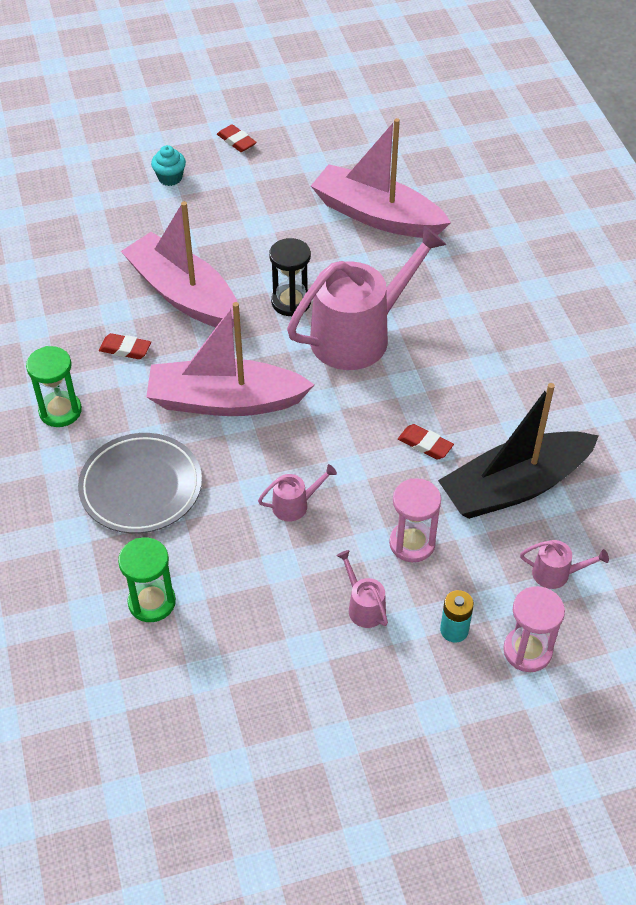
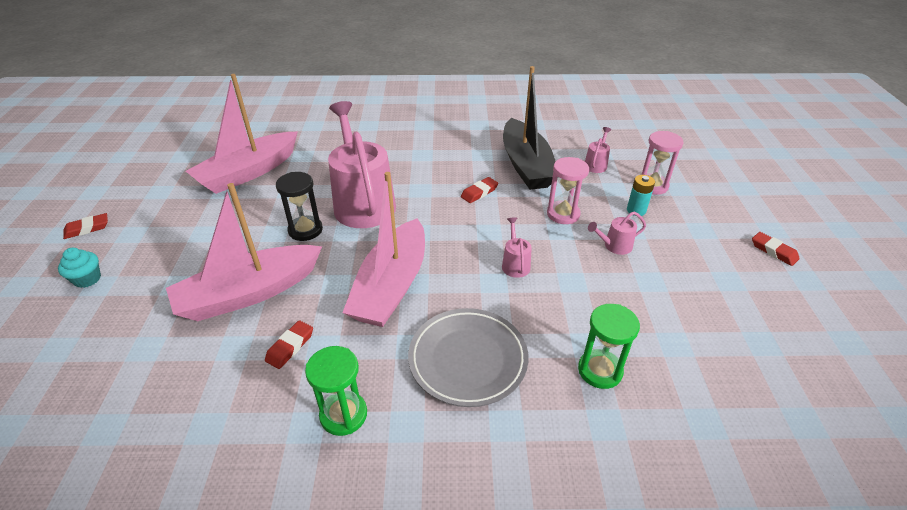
camera: 75 degrees left, 10 degrees down
none -> red eraser [752,232,800,266]

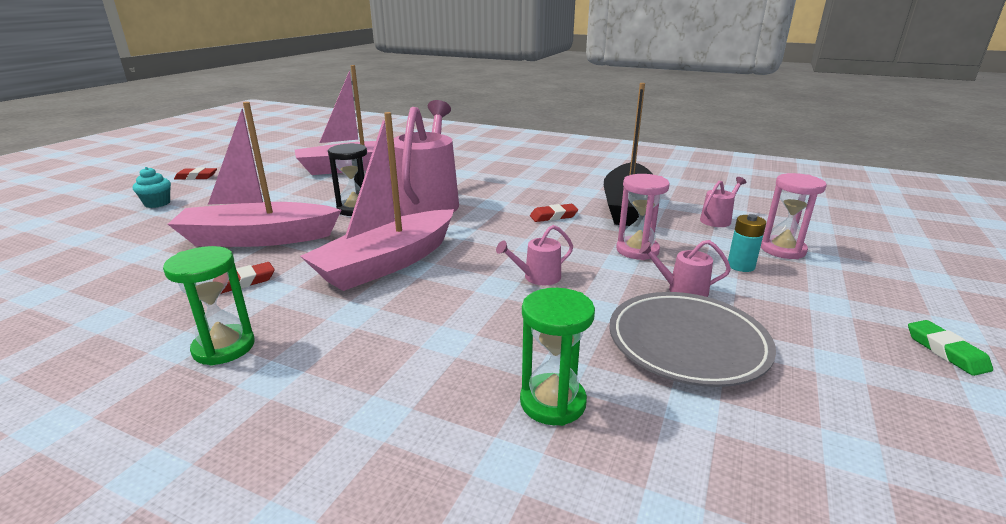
camera: 25 degrees right, 15 degrees down
grey plate [408,308,528,407] -> grey plate moved to [609,292,776,387]
pink watering can [502,217,532,278] -> pink watering can turned 135 degrees counterclockwise [496,225,573,285]
red eraser [752,232,800,266] -> green eraser [908,320,993,376]

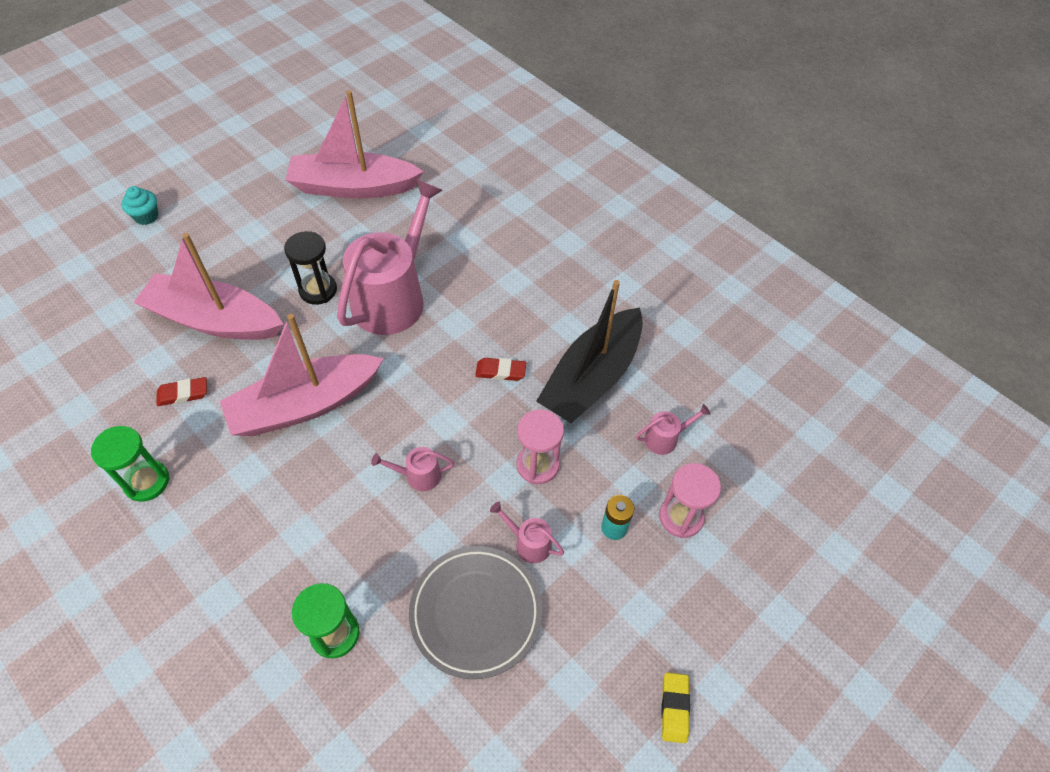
camera: 20 degrees right, 30 degrees up
red eraser [174,168,217,180] -> none
green eraser [908,320,993,376] -> yellow eraser [661,672,690,743]

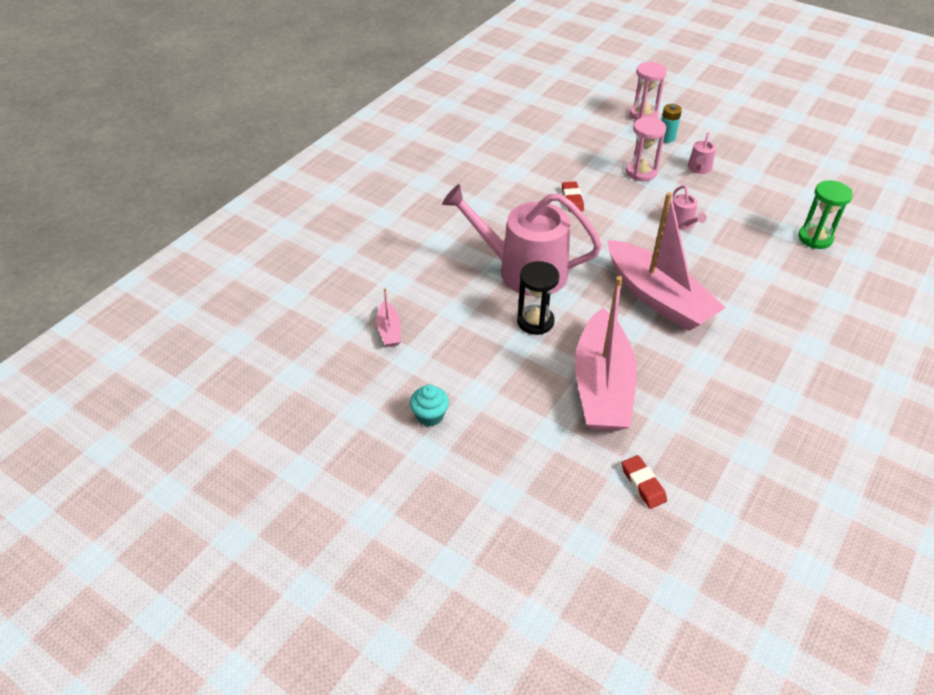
camera: 100 degrees left, 10 degrees down
green hourglass [91,426,169,502] -> none
turquoise cupcake [121,186,158,225] -> turquoise cupcake moved to [410,385,449,427]
red eraser [156,377,207,406] -> red eraser moved to [622,455,667,509]
pink boat [286,90,424,199] -> pink boat [377,288,401,347], size x0.42
grey plate [409,546,542,679] -> none
black boat [536,280,643,423] -> none
pink watering can [636,404,710,455] -> none
yellow eraser [661,672,690,743] -> none

